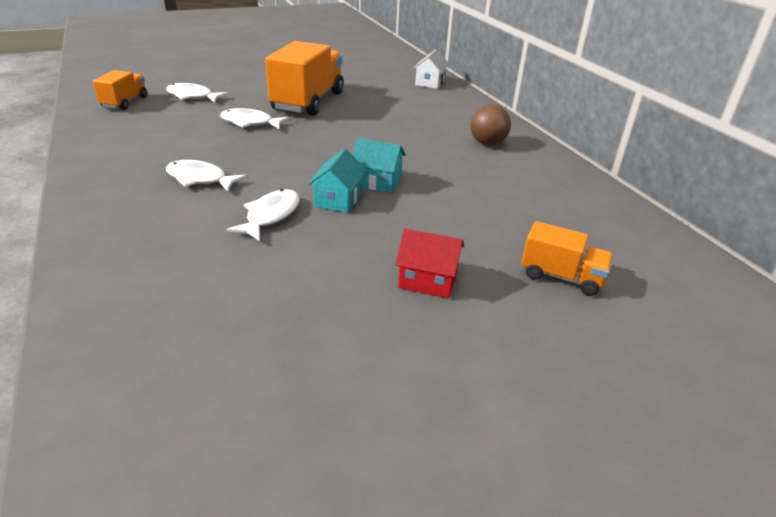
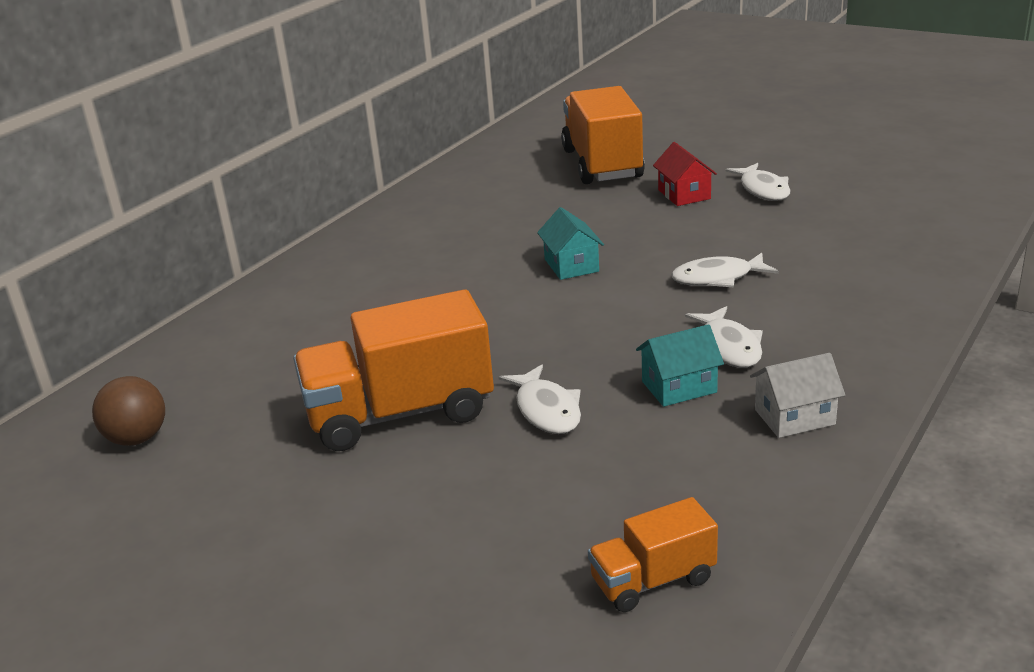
camera: 120 degrees left, 5 degrees down
white fish [166,83,229,103] -> white fish moved to [726,163,791,201]
turquoise house [308,149,366,213] -> turquoise house moved to [636,324,724,407]
white house [413,49,449,89] -> white house moved to [750,353,845,438]
brown ball [471,104,511,145] -> brown ball moved to [92,376,165,446]
orange truck [521,221,613,296] -> orange truck [561,86,645,184], size x1.91

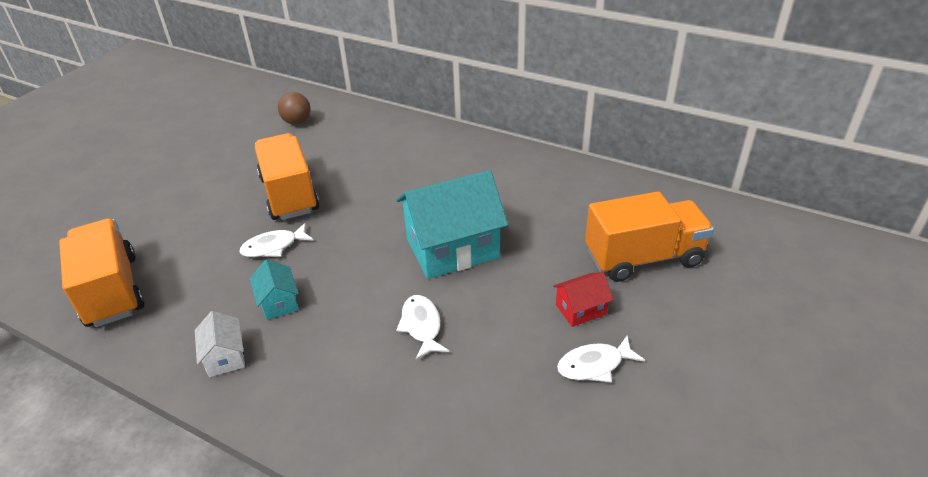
camera: 85 degrees right, 10 degrees up
turquoise house [537,207,604,280] -> turquoise house [396,170,508,279], size x2.16
orange truck [588,497,718,612] -> orange truck [59,218,144,327], size x1.91
white fish [685,306,763,368] -> none

